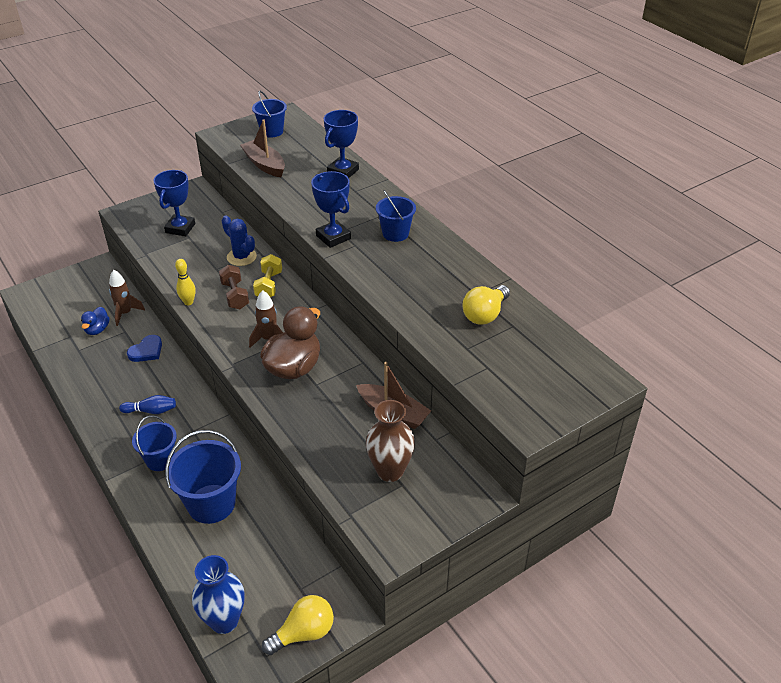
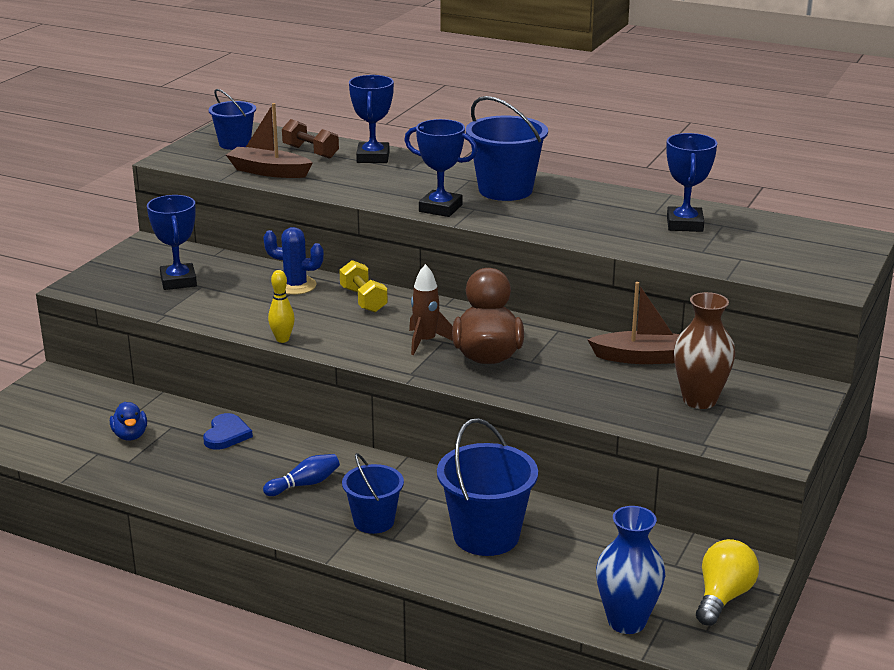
camera: 30 degrees left, 15 degrees down
brown rocket [109,270,145,326] -> none
brown dumbbell [219,265,249,309] -> brown dumbbell moved to [282,119,339,159]
blue bucket [376,190,416,242] -> blue bucket [466,96,548,201], size x1.60
yellow light bulb [462,285,510,325] -> blue trophy [666,133,717,232]

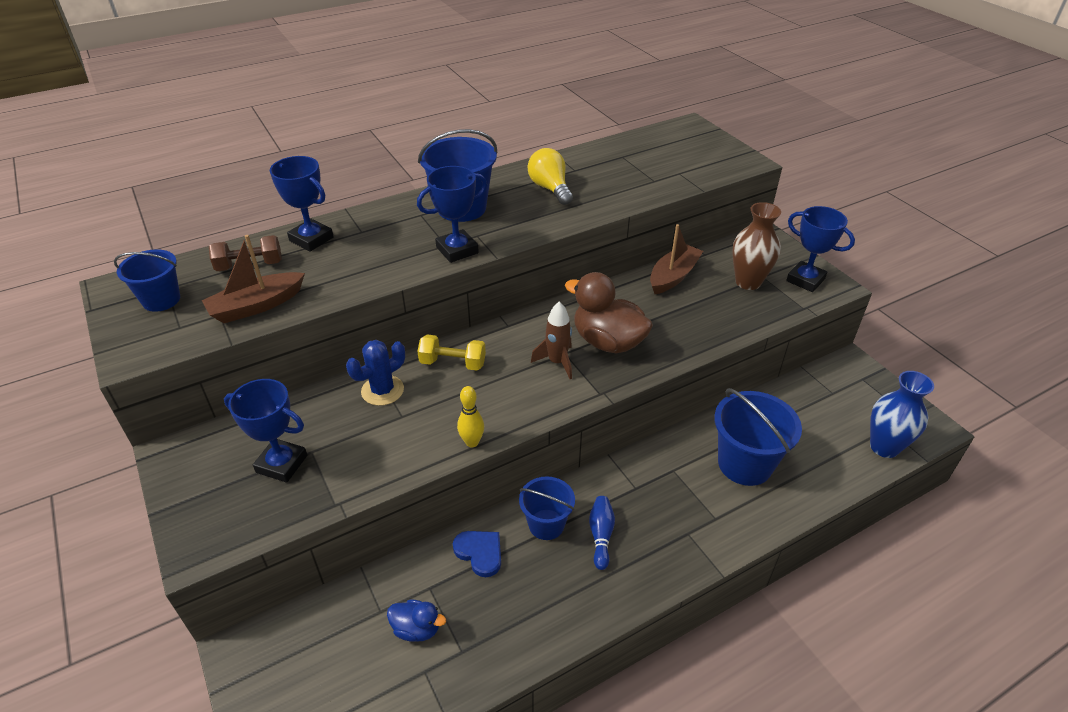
camera: 55 degrees left, 15 degrees up
blue bucket [342,453,404,534] -> blue bucket moved to [519,477,575,540]
blue trophy [666,133,717,232] -> blue trophy moved to [786,206,855,292]
yellow light bulb [696,539,759,626] -> yellow light bulb moved to [528,148,573,205]

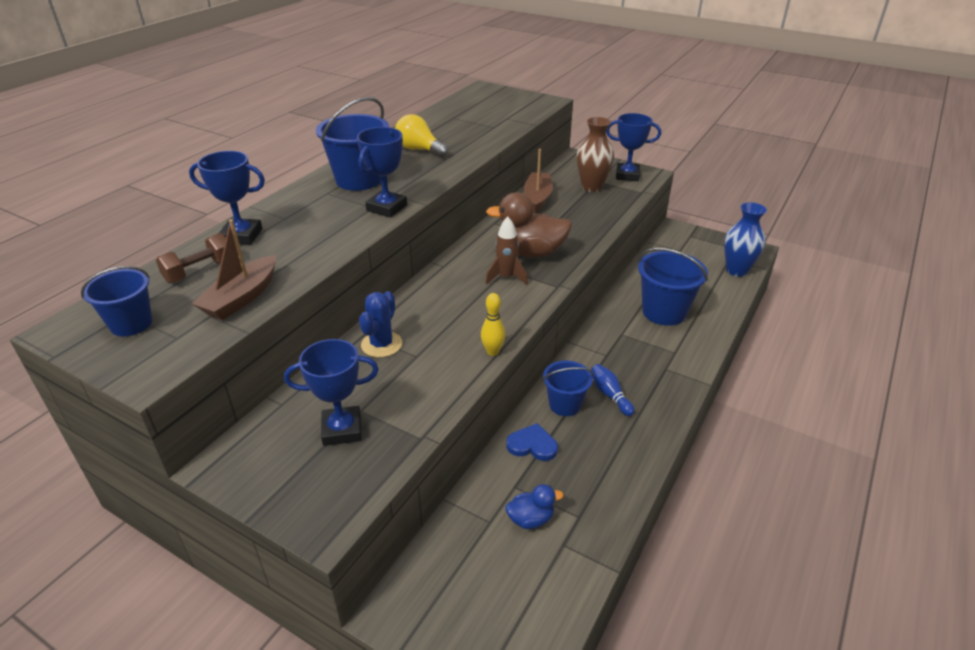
camera: 30 degrees left, 5 degrees down
yellow dumbbell [417,334,486,371] -> none

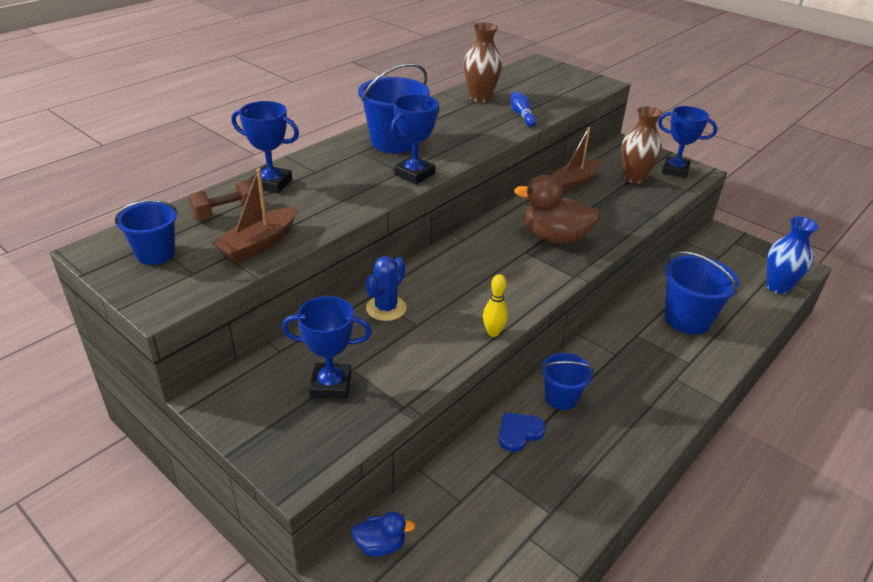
camera: 10 degrees right, 0 degrees up
yellow light bulb [395,114,448,157] -> none
brown rocket [485,217,528,285] -> none
blue heart [506,423,558,461] -> blue heart turned 60 degrees counterclockwise [498,413,546,452]
blue duck [506,484,563,529] -> blue duck moved to [351,511,415,557]
brown boat [524,149,553,213] -> brown boat turned 150 degrees counterclockwise [550,127,602,192]
blue bowling pin [591,364,635,416] -> blue bowling pin moved to [511,91,537,127]
none -> brown vase [464,22,503,102]

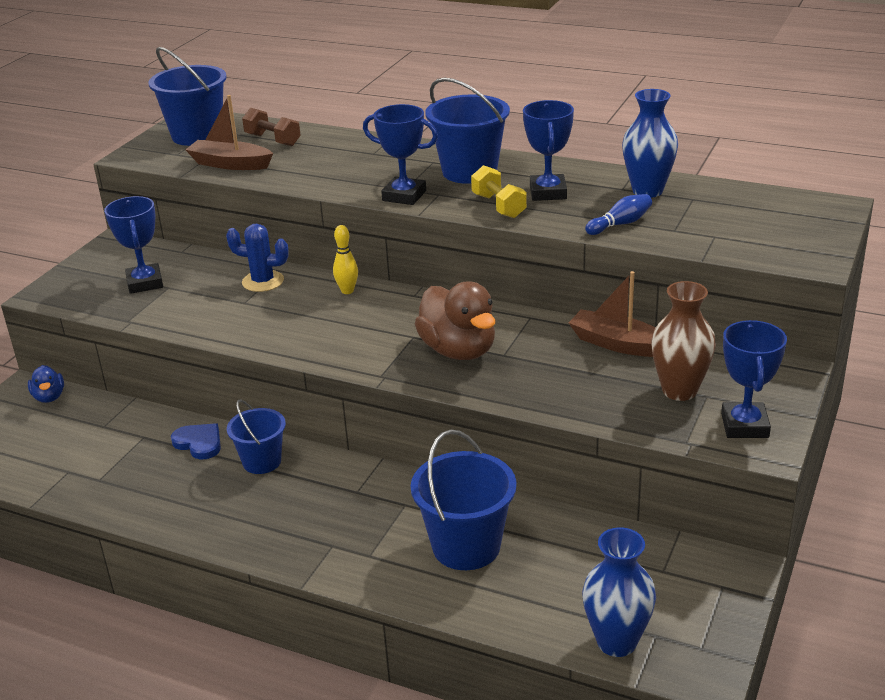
camera: 75 degrees right, 5 degrees down
blue bucket [115,200,178,265] -> blue bucket [149,47,227,146], size x1.60
blue trophy [232,101,299,193] -> blue trophy moved to [523,100,574,201]
brown vase [464,22,503,102] -> blue vase [622,89,678,198]
yellow bowling pin [483,274,508,337] -> yellow bowling pin moved to [333,225,358,294]
brown duck [514,175,600,244] -> brown duck turned 150 degrees clockwise [415,281,496,360]
none -> yellow dumbbell [471,165,527,218]

